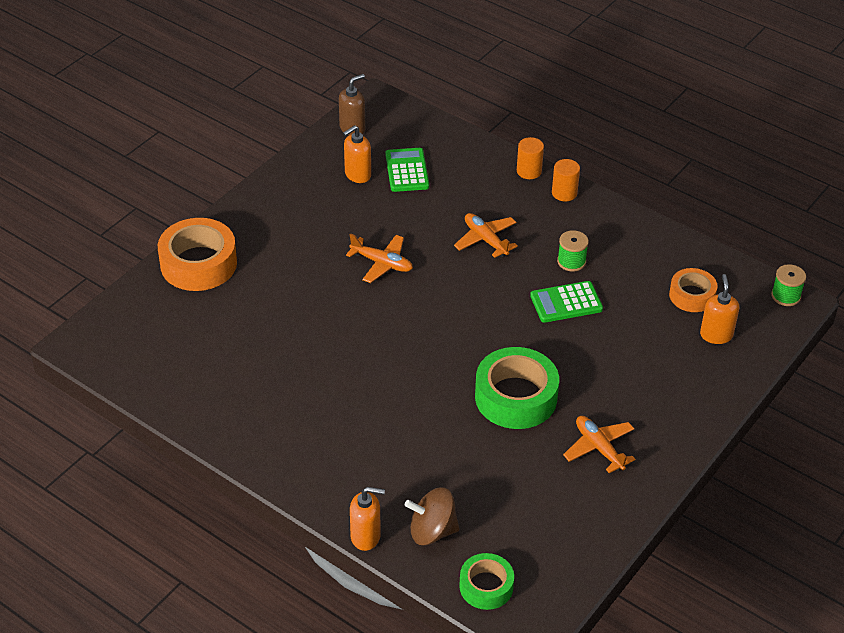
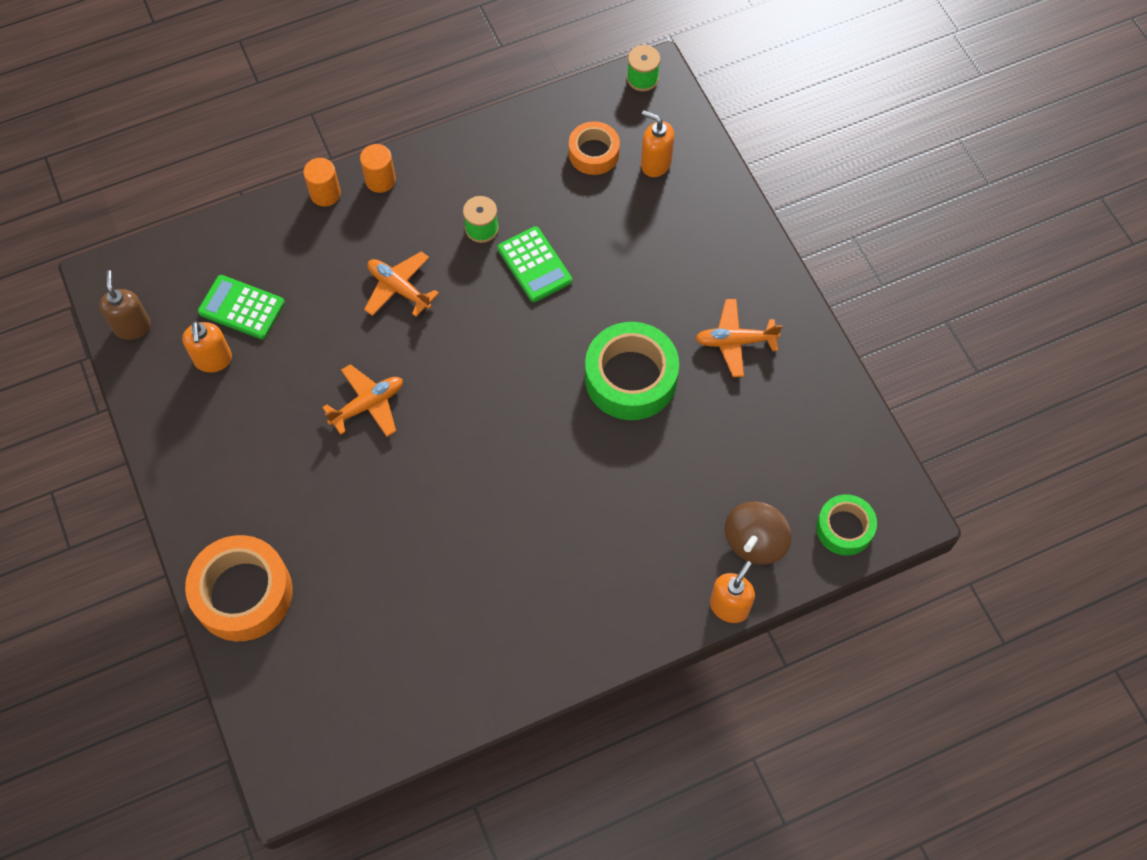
camera: 60 degrees left, 20 degrees up
orange plane [454,213,518,258] -> orange plane turned 45 degrees clockwise [364,251,439,317]
green calculator [530,281,603,323] -> green calculator turned 45 degrees counterclockwise [497,226,572,302]

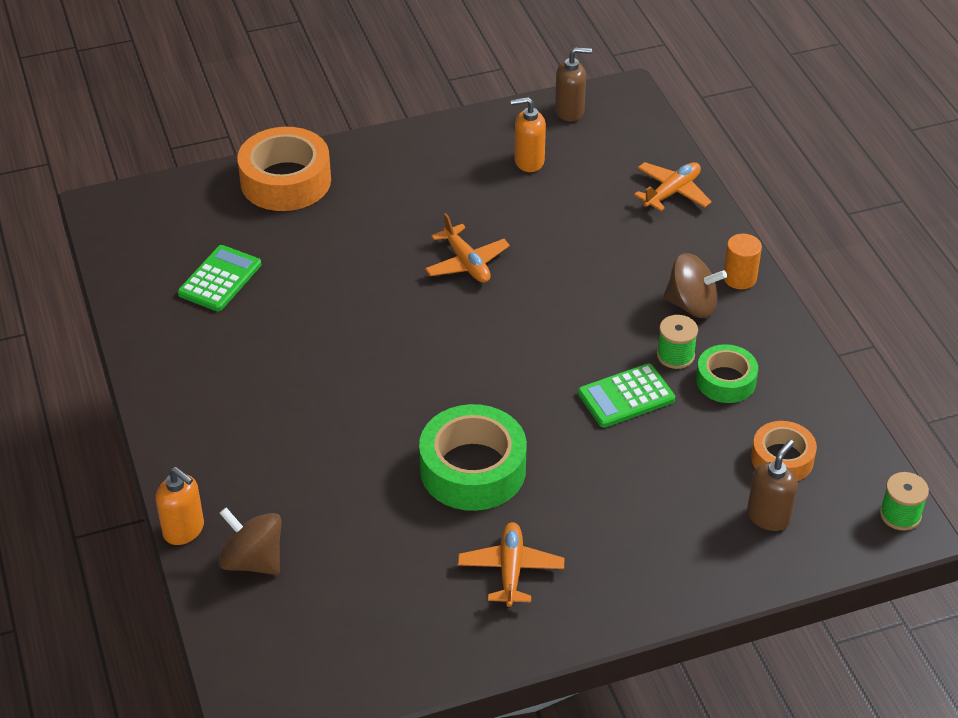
camera: 95 degrees right, 20 degrees down
green calculator [198,275,285,339] -> green calculator moved to [178,245,261,311]
orange cylinder [303,158,341,206] -> none
orange plane [364,251,439,317] -> orange plane moved to [634,162,712,211]
orange soap dispenser [641,110,674,177] -> brown soap dispenser [747,440,798,531]
green tape [816,494,877,556] -> green tape moved to [696,344,758,403]
none -> brown spinning top [663,253,727,318]

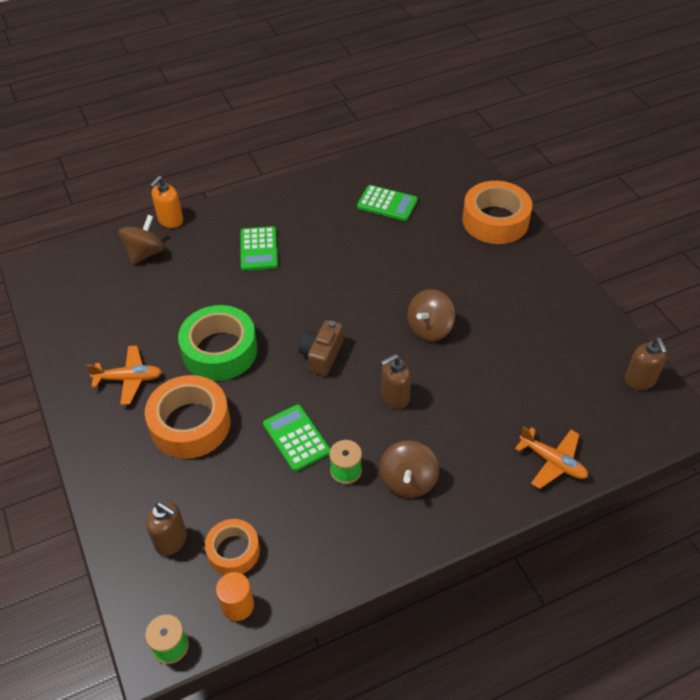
camera: 85 degrees right, 5 degrees up
orange plane [425,213,510,283] -> brown spinning top [407,289,455,341]
orange soap dispenser [511,97,546,172] -> none
green tape [696,344,758,403] -> none
orange cylinder [724,234,762,289] -> orange cylinder moved to [216,572,254,621]
none -> orange tape [145,375,230,459]
none -> green calculator [240,226,278,271]
none -> brown camera [299,320,343,376]
none -> brown soap dispenser [381,354,411,409]

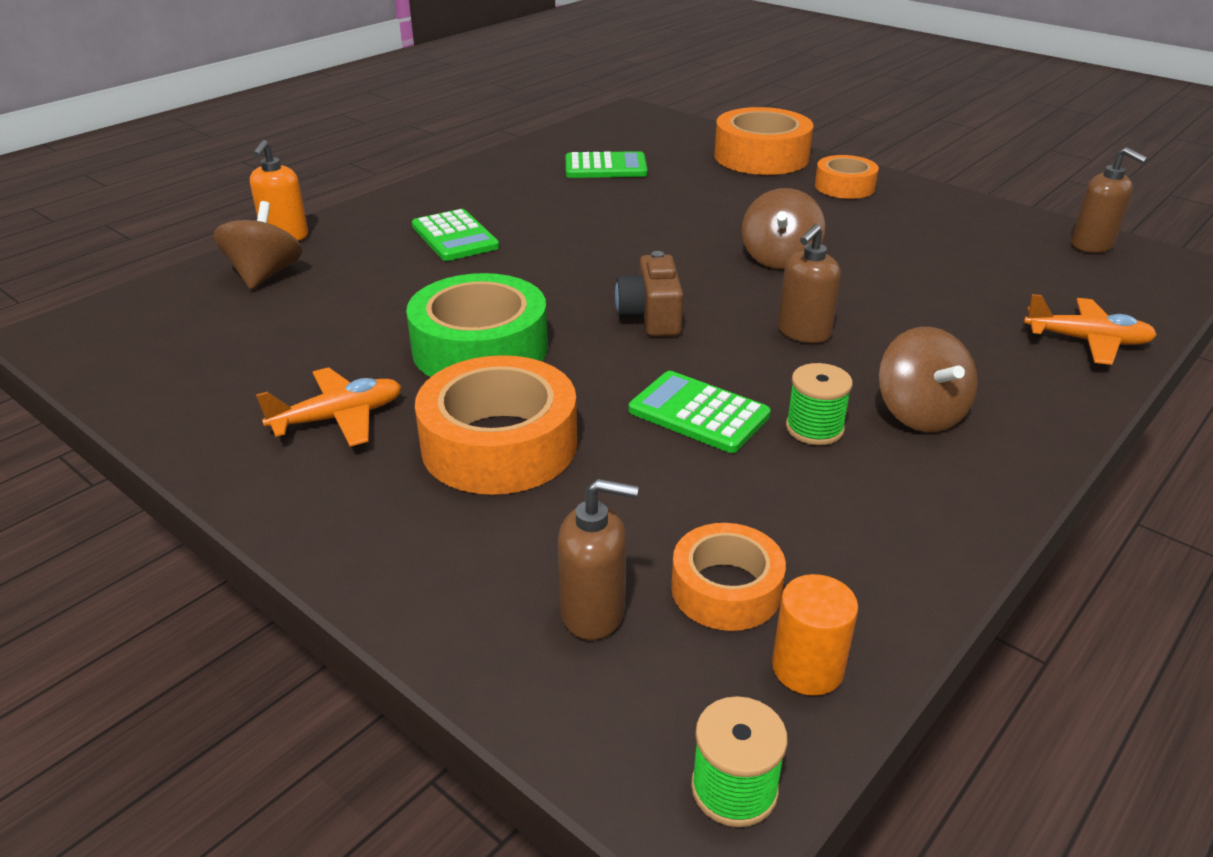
camera: 25 degrees left, 15 degrees down
none -> orange tape [815,155,879,199]

